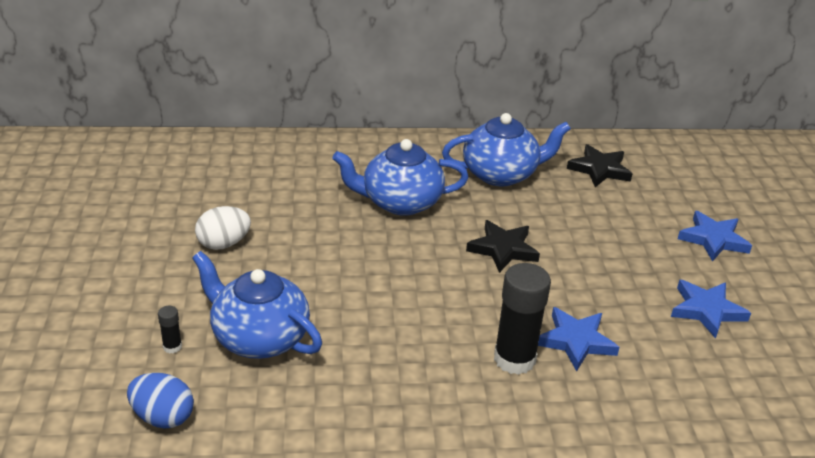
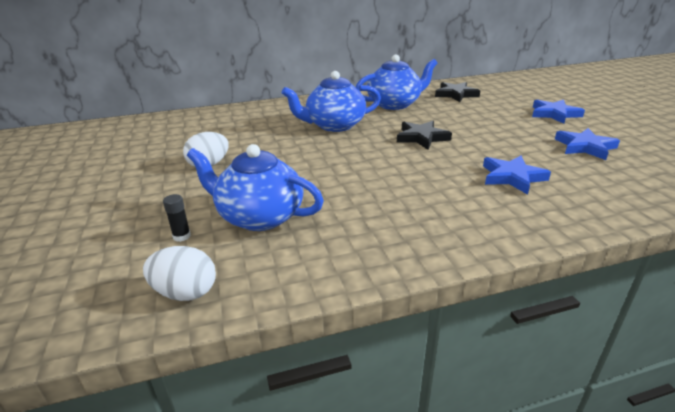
camera: 10 degrees left, 5 degrees down
blue egg [127,373,194,429] -> white egg [143,246,216,301]
black glue stick [494,263,551,375] -> none

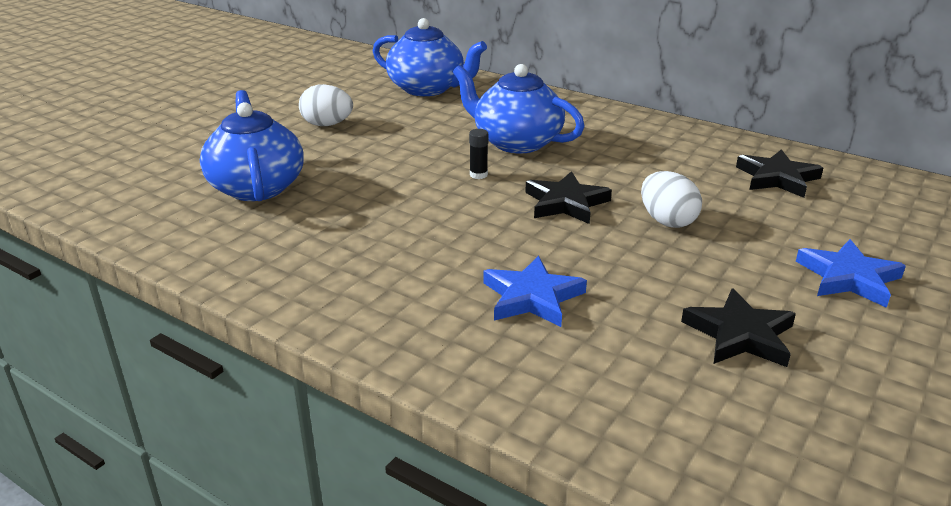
camera: 50 degrees right, 0 degrees up
white egg [143,246,216,301] -> white egg moved to [641,171,702,228]
black glue stick [163,194,191,242] -> black glue stick moved to [469,129,488,179]
blue teapot [356,54,437,110] -> blue teapot moved to [373,18,487,96]
blue star [555,128,620,160] -> black star [681,288,796,367]

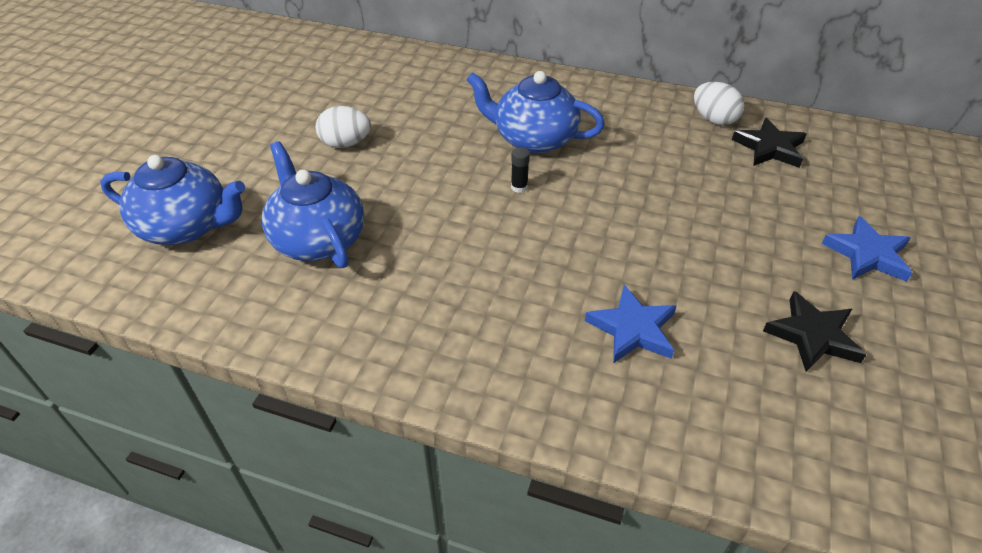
camera: 15 degrees left, 15 degrees up
blue teapot [373,18,487,96] -> blue teapot moved to [100,155,245,245]
black star [525,171,612,224] -> none
white egg [641,171,702,228] -> white egg moved to [694,82,744,125]

